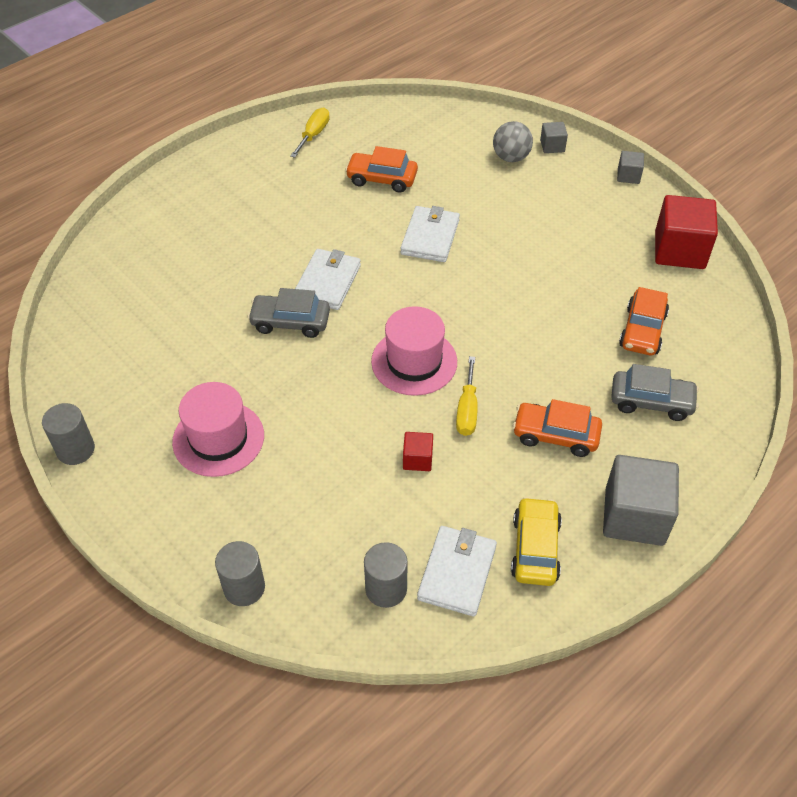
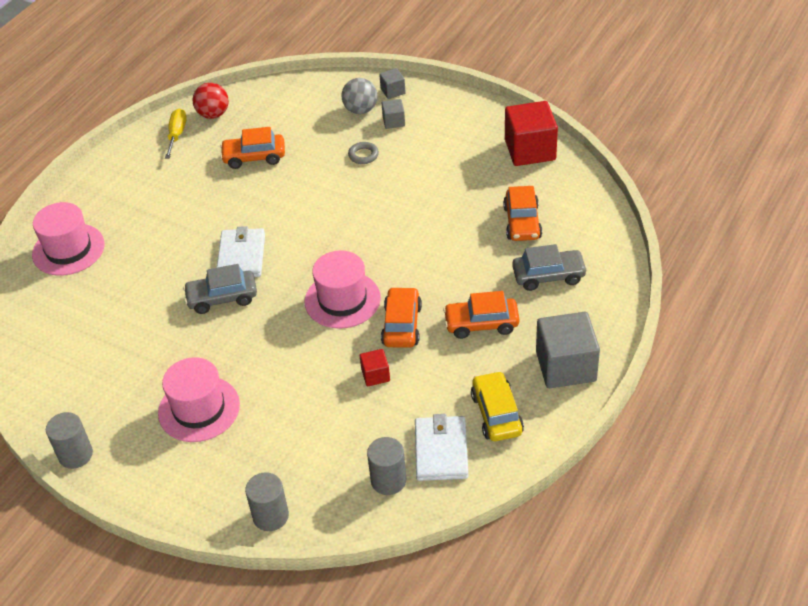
camera: 15 degrees left, 5 degrees down
white wallet [401,206,460,262] -> none
yellow screwdriver [456,356,478,436] -> orange car [381,287,422,348]
grey cube [617,151,644,184] -> grey cube moved to [382,99,405,129]
none -> pink hat [32,202,105,276]
none -> red ball [192,83,229,119]
none -> grey ring [348,142,379,164]

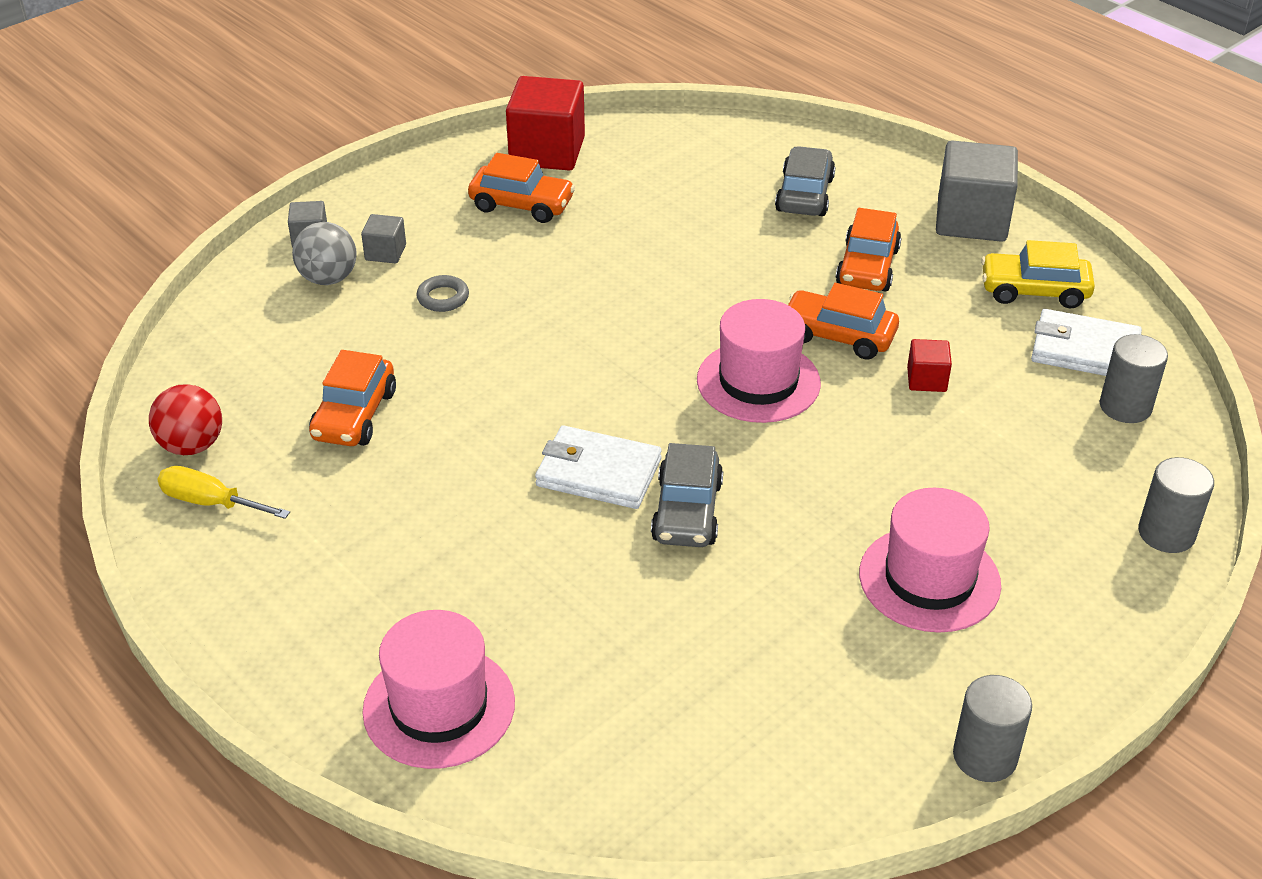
camera: 75 degrees left, 5 degrees down
orange car [503,186,542,241] -> orange car moved to [468,153,575,223]

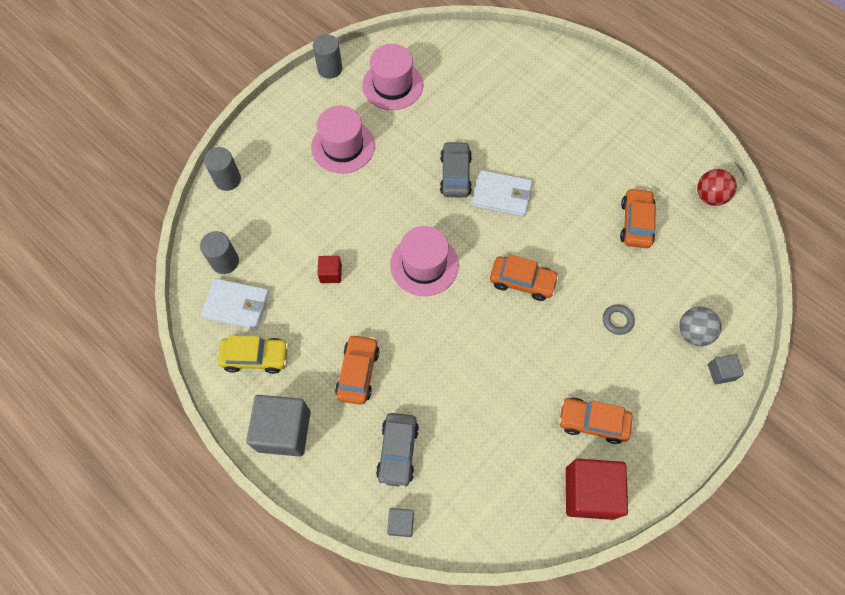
camera: 175 degrees right, 25 degrees up
yellow screwdriver [157,466,290,519] -> none
grey cube [361,214,406,264] -> grey cube moved to [387,508,414,537]
pink hat [362,610,515,769] -> pink hat moved to [362,44,423,110]
orange car [788,283,899,360] -> orange car moved to [490,254,559,301]

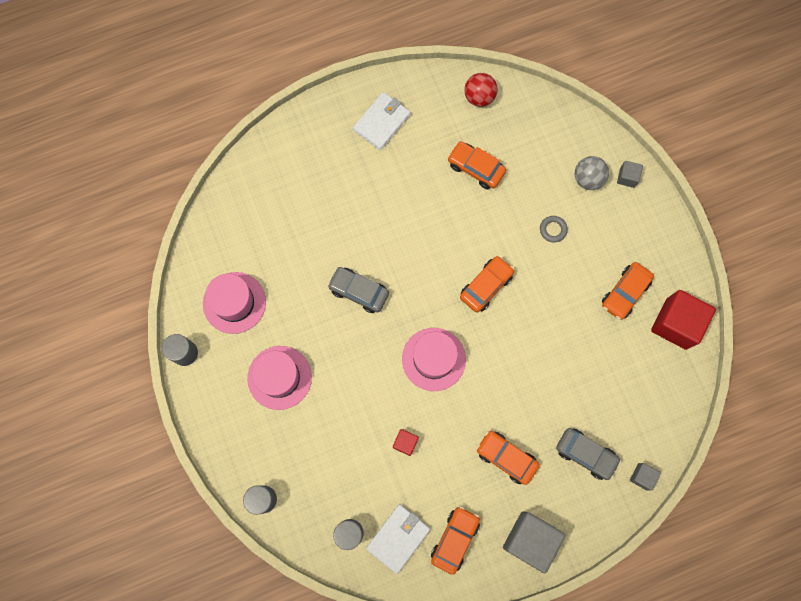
camera: 65 degrees left, 10 degrees up
yellow car [217,336,289,374] -> orange car [431,506,480,575]
white wallet [472,170,532,217] -> white wallet moved to [353,92,411,150]

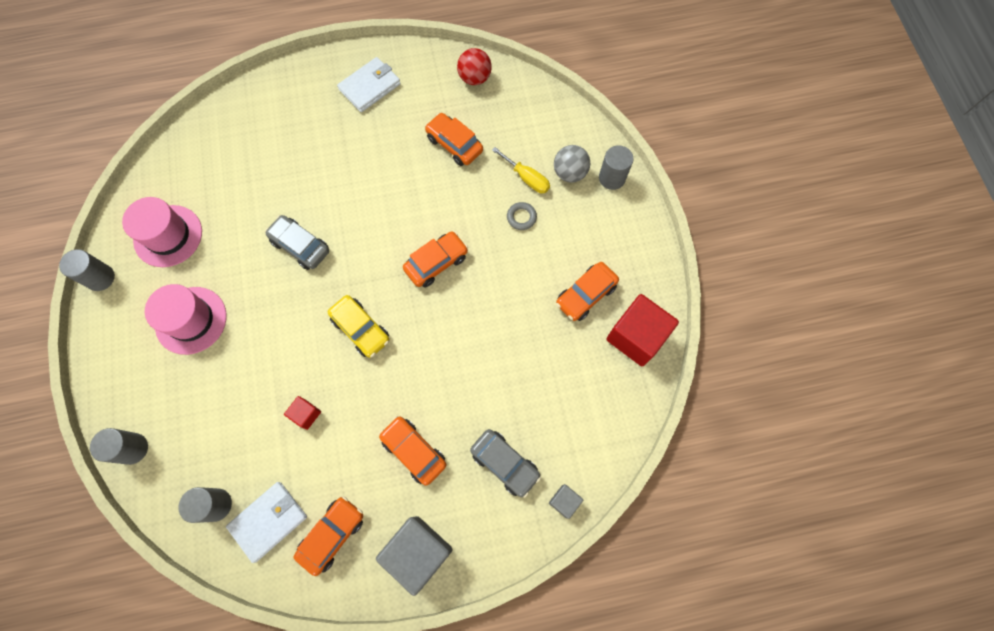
camera: 10 degrees right, 5 degrees down
pink hat [402,328,466,391] -> yellow car [328,295,390,358]
grey cube [617,161,643,188] -> grey cylinder [599,145,634,190]
none -> yellow screwdriver [492,147,550,193]

